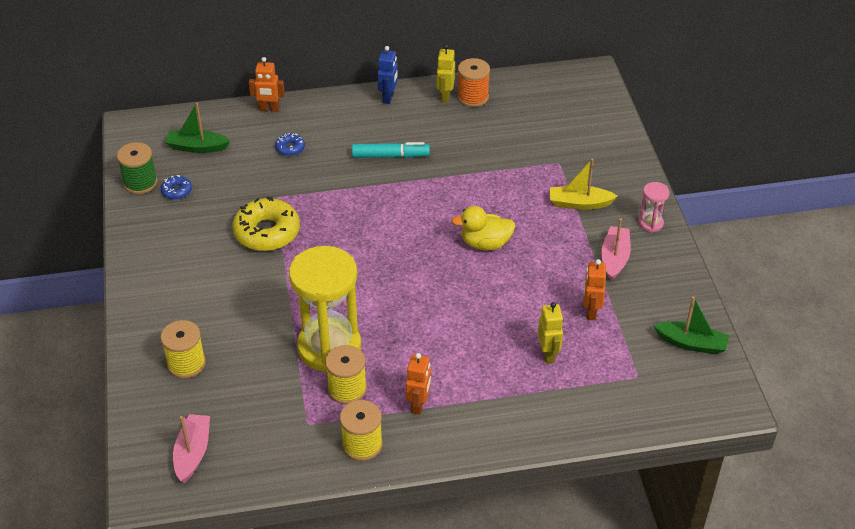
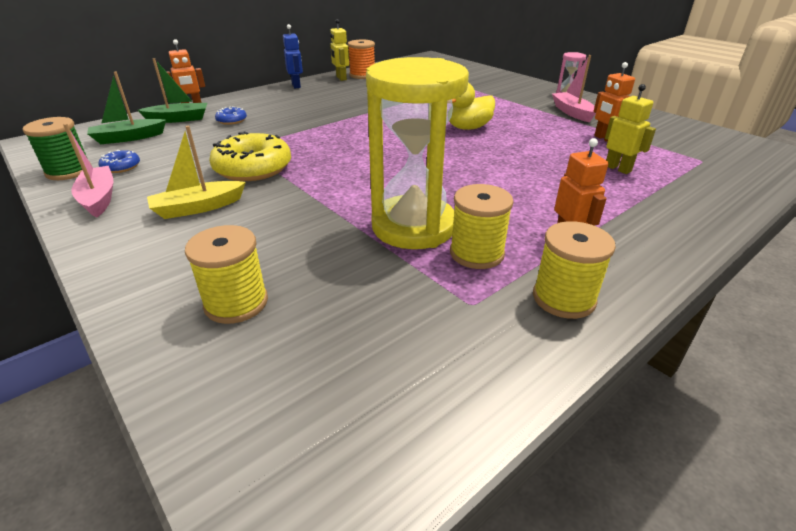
camera: 30 degrees left, 10 degrees down
pink boat [173,414,210,483] -> pink boat moved to [63,124,113,218]
turquoise marker [352,142,430,158] -> none
yellow boat [550,159,618,210] -> yellow boat moved to [147,126,246,219]
green boat [653,296,729,354] -> green boat moved to [138,58,207,123]

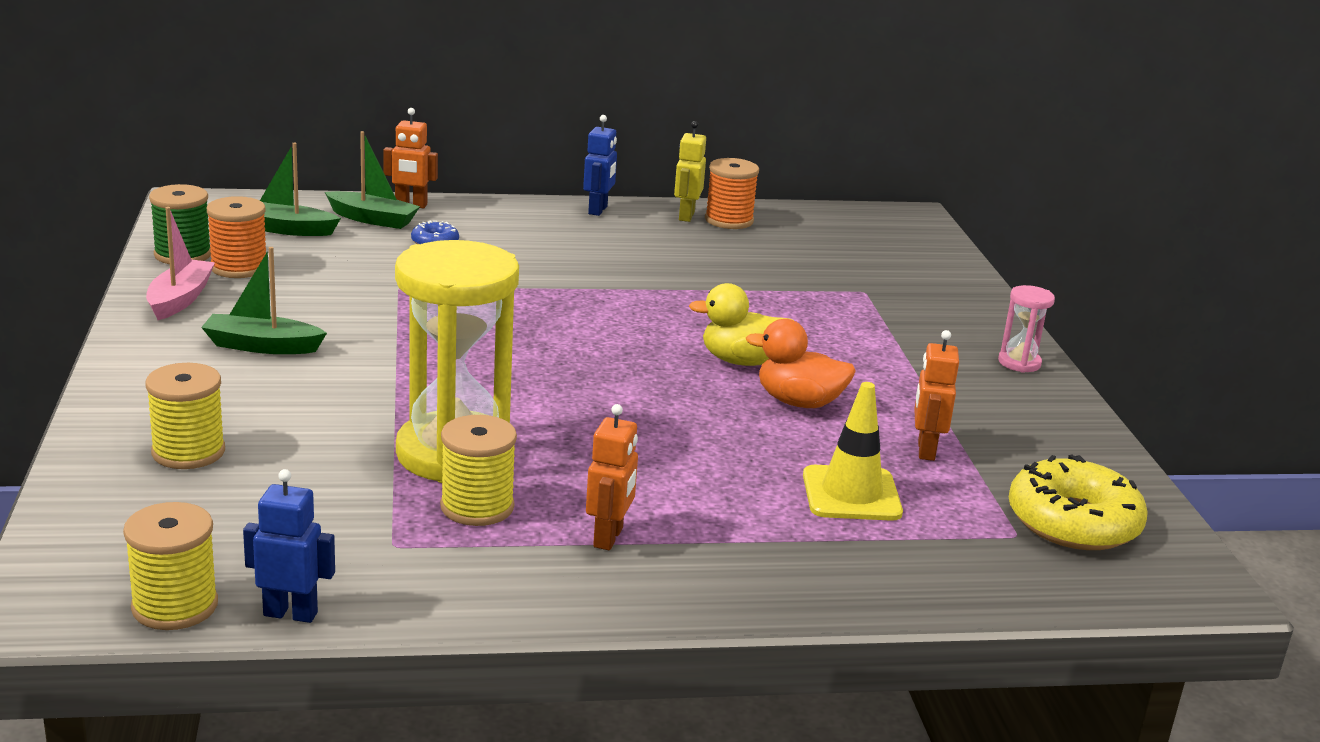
camera: 30 degrees right, 10 degrees down
blue donut [99,150,140,173] -> orange spool [206,196,266,278]
yellow boat [147,126,246,219] -> green boat [201,247,327,354]
yellow donut [209,131,291,181] -> yellow donut moved to [1009,454,1148,550]
yellow spool [533,221,616,319] -> yellow spool moved to [123,502,218,630]
pink boat [552,55,596,123] -> none
yellow robot [605,84,656,174] -> yellow traffic cone [803,382,903,521]
none -> blue robot [243,469,335,623]
none -> orange duck [746,319,856,408]

